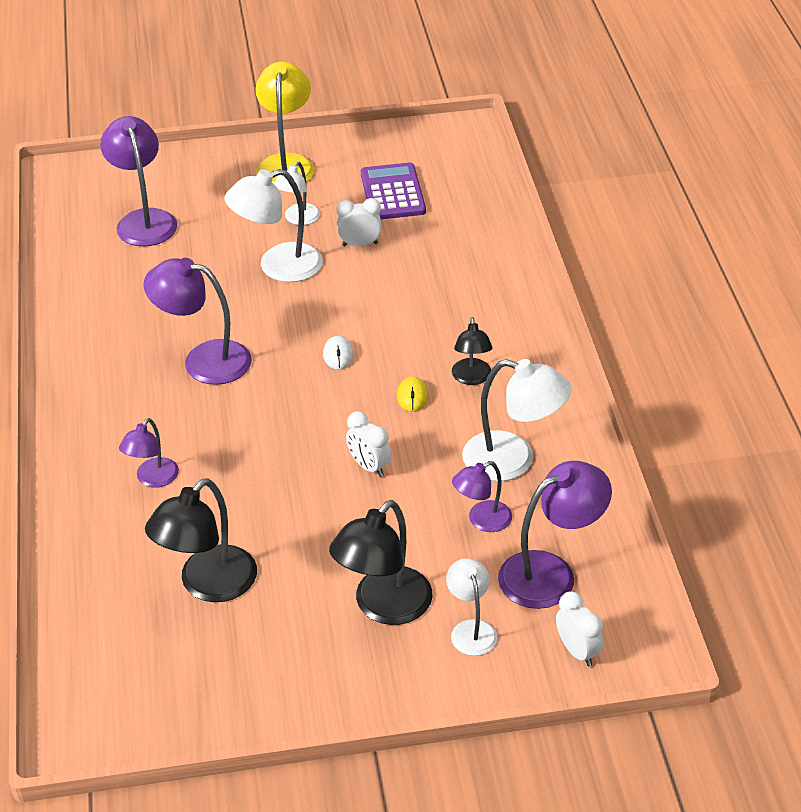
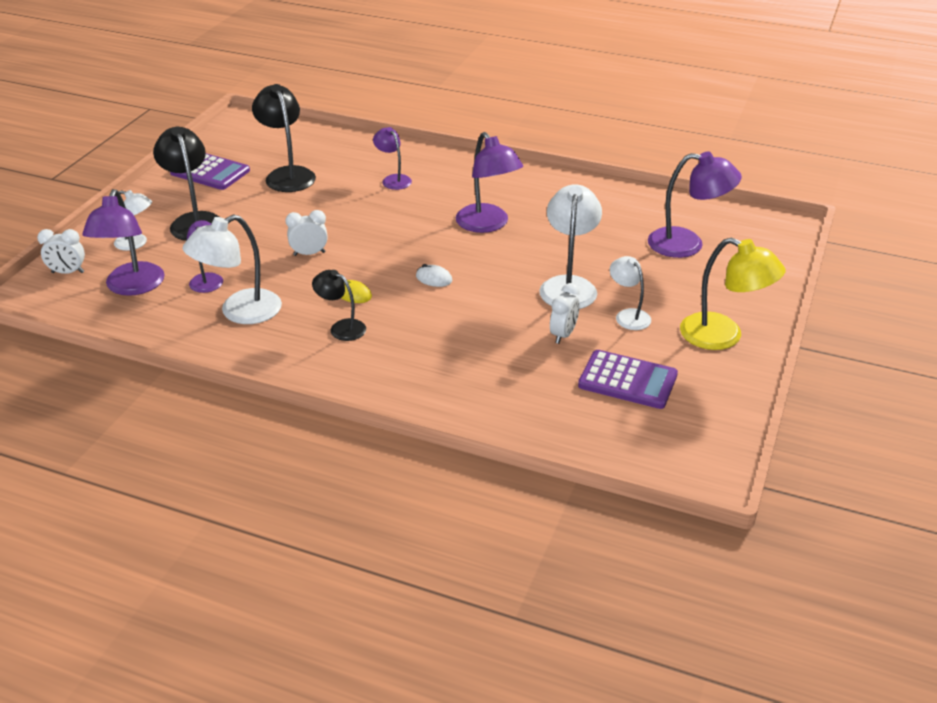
camera: 120 degrees right, 5 degrees down
purple lamp [144,258,252,385] -> purple lamp turned 105 degrees clockwise [456,132,523,233]
none -> purple calculator [170,153,250,190]

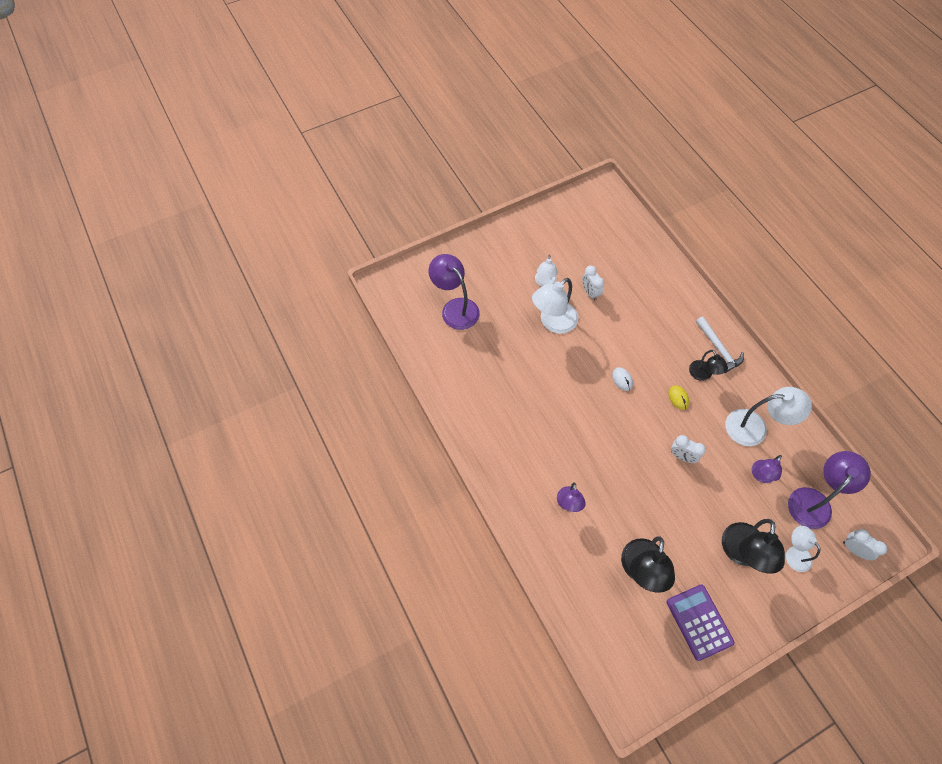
camera: 140 degrees left, 25 degrees up
purple lamp [456,132,523,233] -> none
white clock [550,283,580,344] -> white clock turned 90 degrees counterclockwise [582,265,604,300]
purple calculator [578,350,678,409] -> none
yellow lamp [680,238,785,350] -> none
none -> white hammer [696,317,744,373]

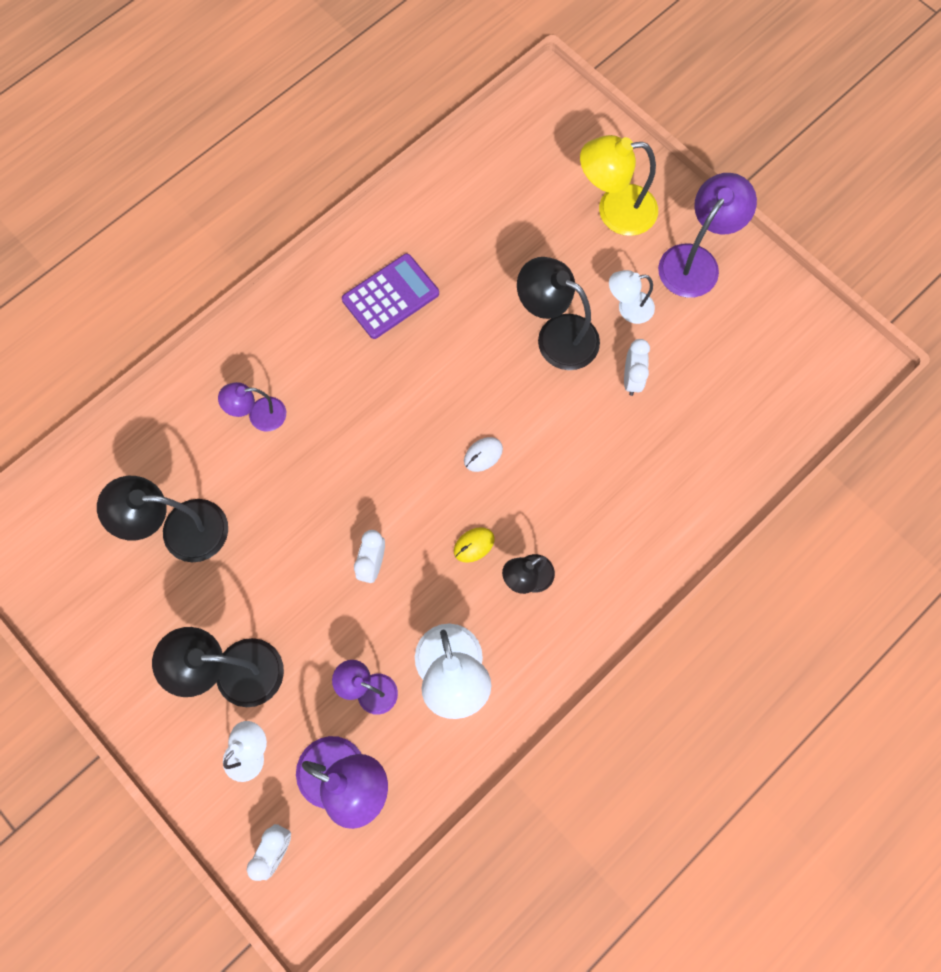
camera: 75 degrees right, 10 degrees up
purple lamp [428,254,480,330] -> purple lamp moved to [658,173,757,298]
white lamp [532,278,578,334] -> black lamp [517,257,600,370]
white clock [582,265,604,300] -> white clock turned 135 degrees clockwise [624,339,650,396]
purple calculator [667,584,735,661] -> purple calculator moved to [342,254,439,339]
white hammer [696,317,744,373] -> none
none -> yellow lamp [580,135,658,236]

